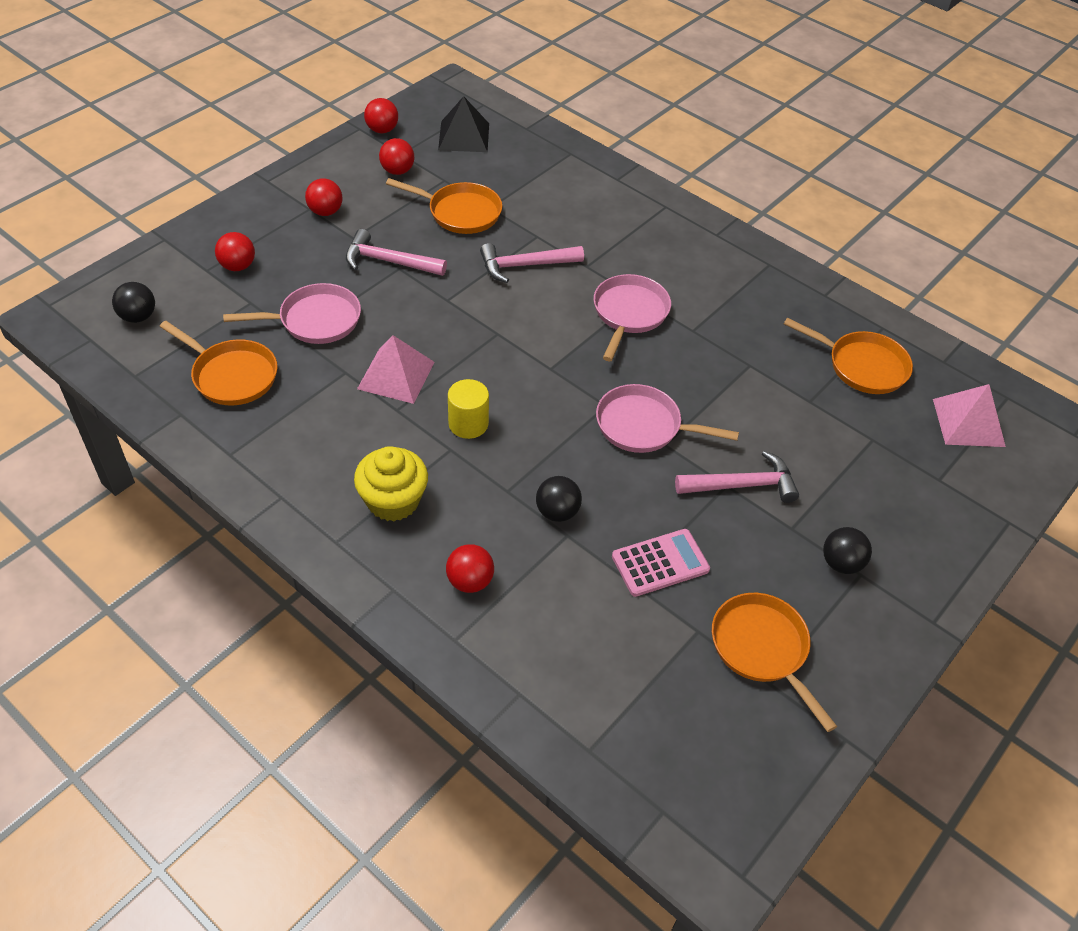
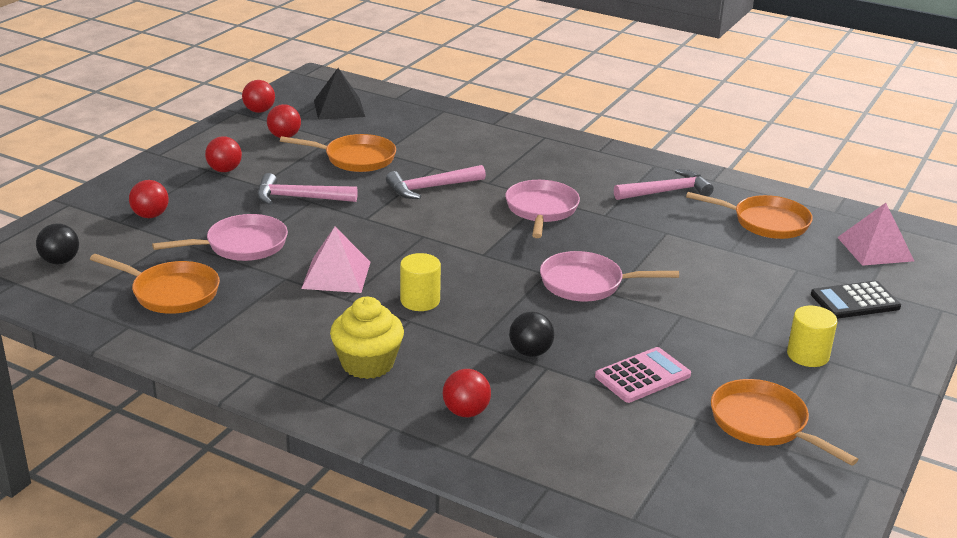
camera: 10 degrees left, 20 degrees down
pink hammer [675,451,799,503] -> pink hammer moved to [614,169,714,200]
black ball [823,527,872,574] -> yellow cylinder [787,306,837,367]
none -> black calculator [811,281,901,319]

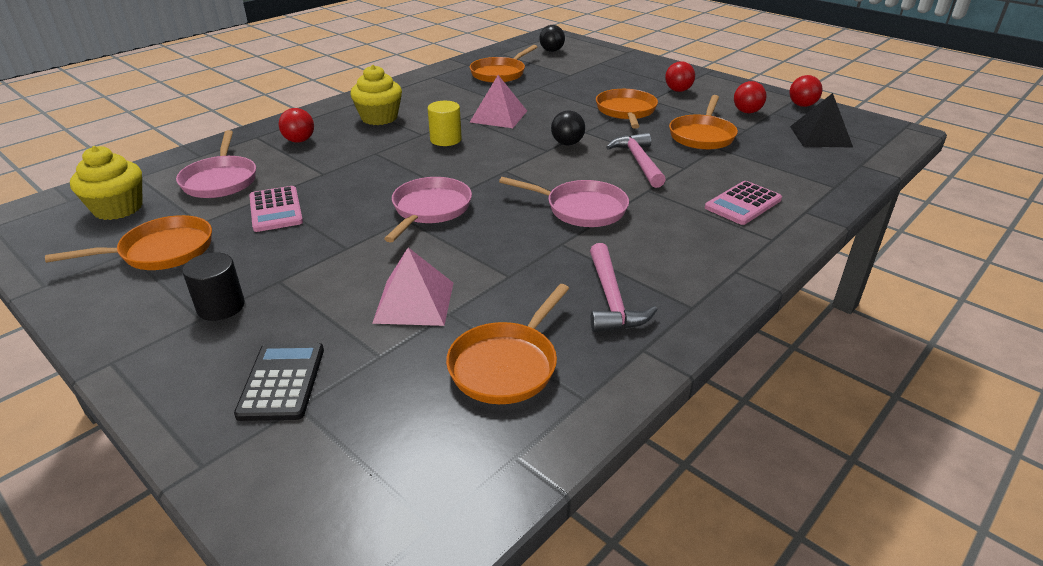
camera: 105 degrees right, 5 degrees up
red ball [129,180,169,218] -> none
pink pan [152,214,288,261] -> pink pan moved to [176,130,256,198]
pink hammer [257,173,358,205] -> orange pan [596,89,658,129]
black ball [509,312,554,357] -> black ball moved to [551,110,585,145]
yellow cylinder [787,306,837,367] -> black cylinder [183,252,245,321]
pink pyramid [837,203,914,266] -> pink pyramid moved to [372,247,453,326]
none -> yellow cupcake [70,146,142,220]
none -> pink calculator [705,181,782,225]

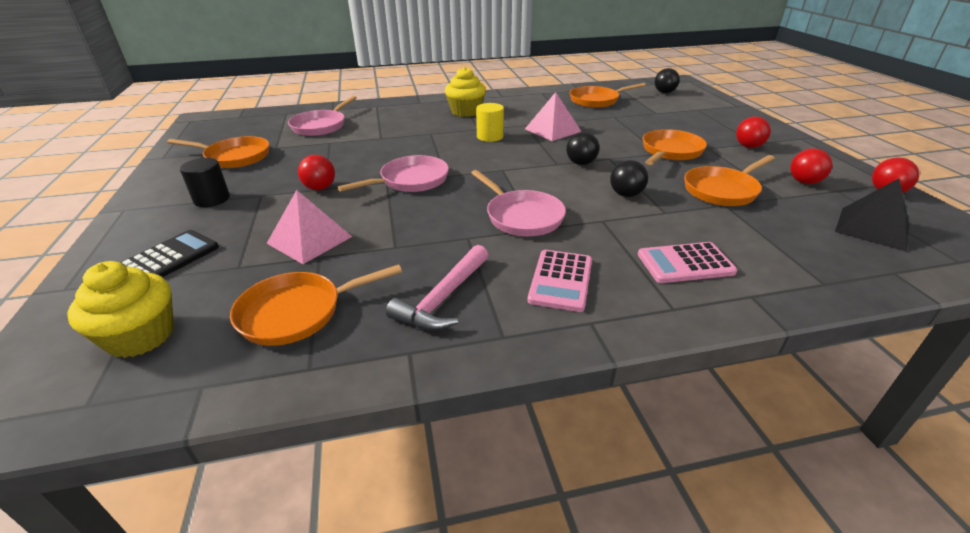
camera: 35 degrees right, 0 degrees up
yellow cupcake [70,146,142,220] -> yellow cupcake moved to [67,261,174,358]
pink calculator [249,186,303,232] -> pink calculator moved to [527,250,592,312]
red ball [279,108,314,143] -> red ball moved to [298,155,335,190]
pink hammer [606,133,666,188] -> black ball [610,160,648,197]

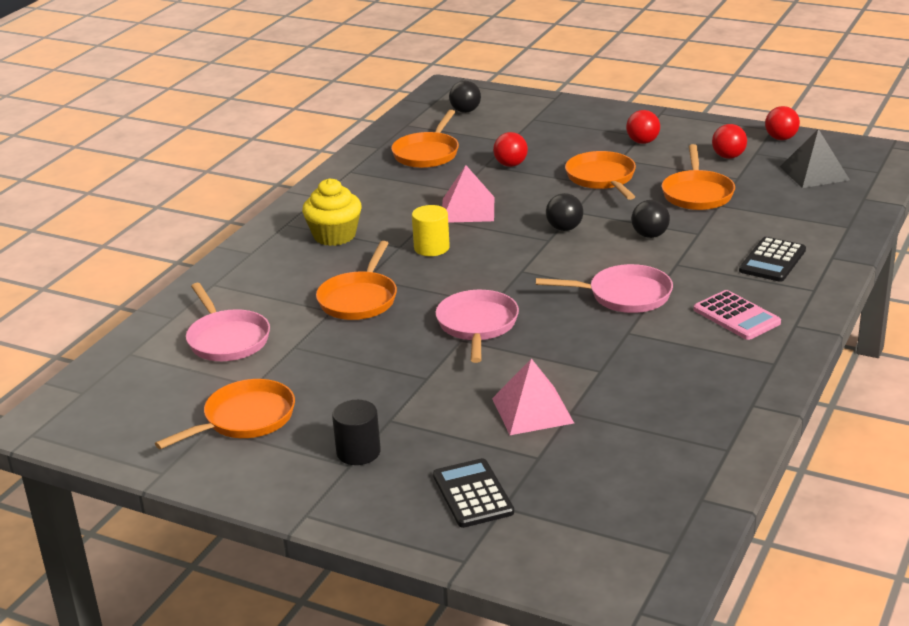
camera: 50 degrees left, 5 degrees down
yellow cupcake [67,261,174,358] -> none
orange pan [230,264,402,346] -> orange pan moved to [316,241,397,320]
red ball [298,155,335,190] -> red ball moved to [493,132,528,167]
pink hammer [386,245,489,330] -> none
pink calculator [638,242,737,283] -> black calculator [739,237,806,282]

